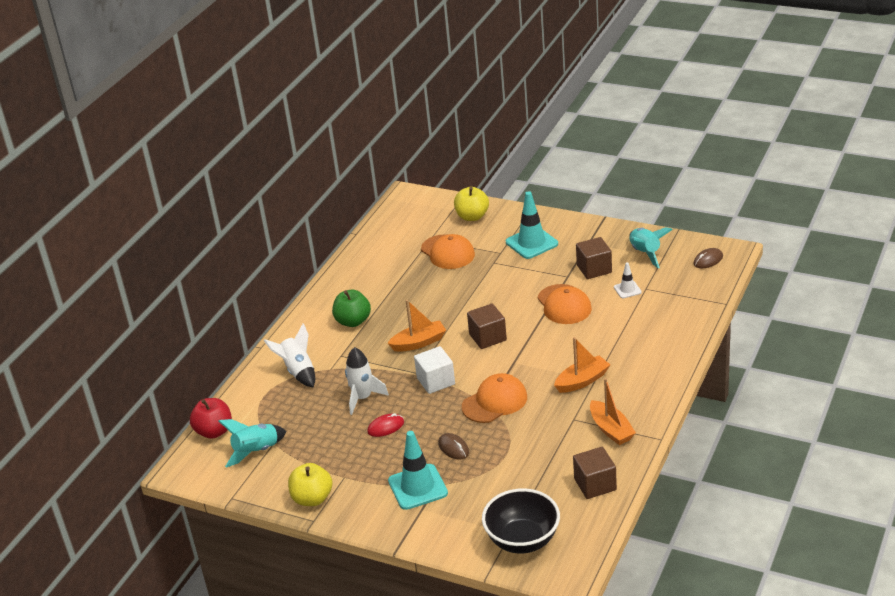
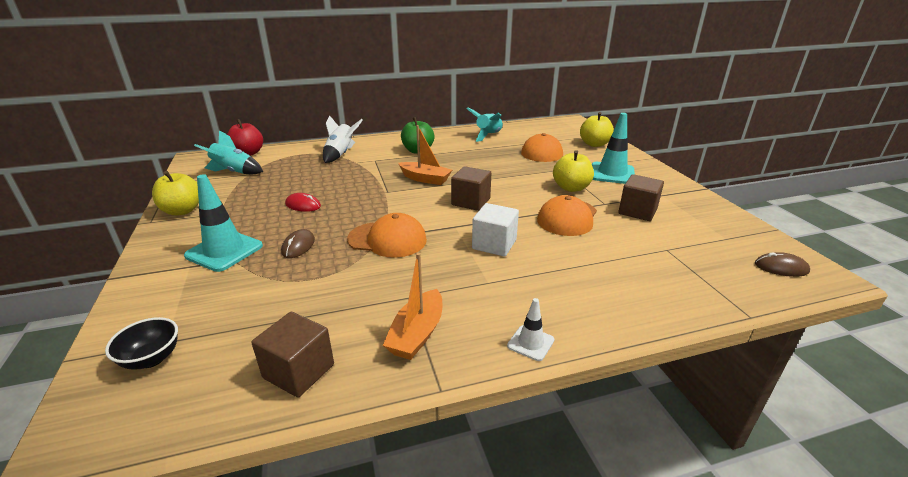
camera: 45 degrees right, 5 degrees down
white rocket [345,347,389,415] -> none
white cube [414,346,455,394] -> white cube moved to [472,203,519,257]
black bowl [482,488,560,554] -> black bowl [105,317,178,370], size x0.55
orange boat [554,337,610,393] -> none
white traffic cone [614,262,642,298] -> white traffic cone moved to [507,298,554,361]
turquoise rocket [629,227,673,268] -> turquoise rocket moved to [466,107,503,142]
none -> yellow apple [553,150,594,192]

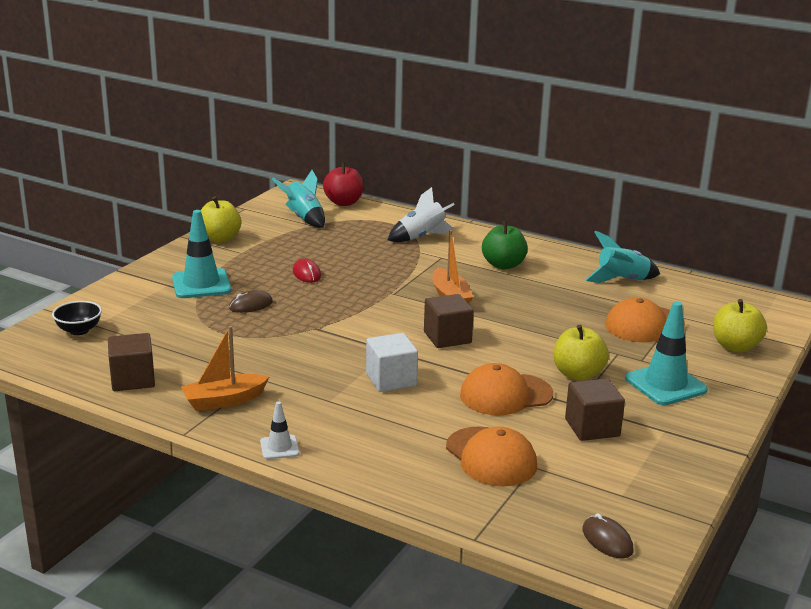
camera: 45 degrees right, 5 degrees down
orange cap [347,213,427,258] -> orange cap moved to [446,426,537,486]

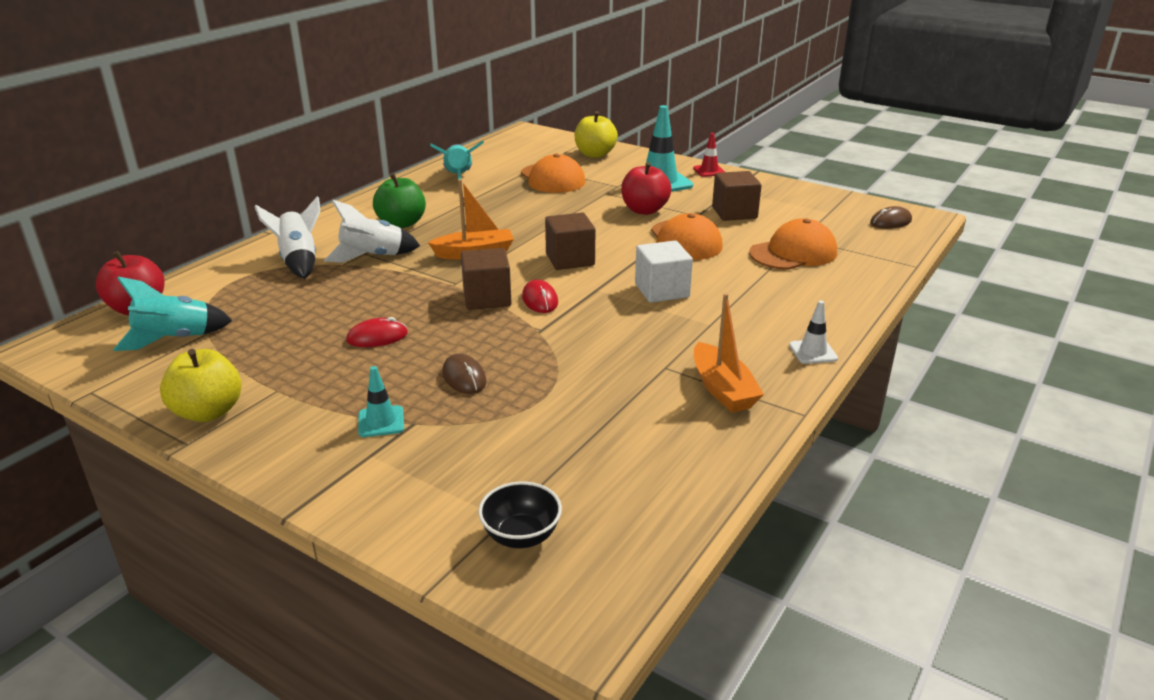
camera: 85 degrees left, 5 degrees up
brown cube [108,333,155,391] -> brown cube moved to [461,248,511,310]
turquoise traffic cone [172,210,231,298] -> turquoise traffic cone [358,366,404,437], size x0.52
yellow apple [553,325,609,381] -> red apple [621,162,671,215]
none -> white rocket [324,200,420,263]
none -> red mouse [522,279,558,313]
none -> red traffic cone [693,133,725,177]

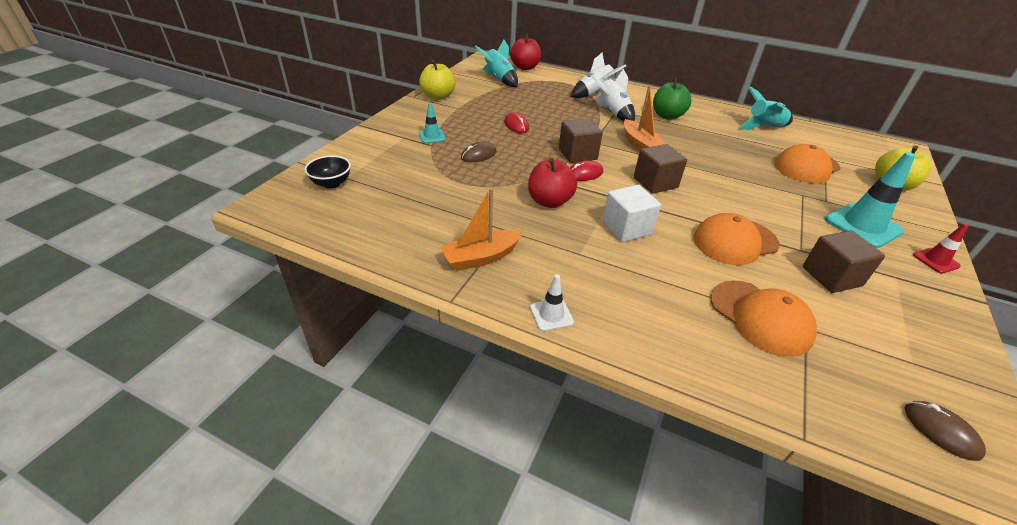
camera: 80 degrees right, 10 degrees up
red apple [621,162,671,215] -> red apple moved to [528,158,577,208]

